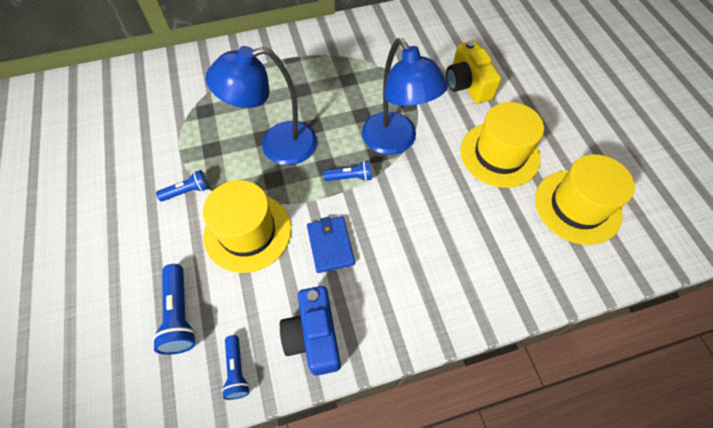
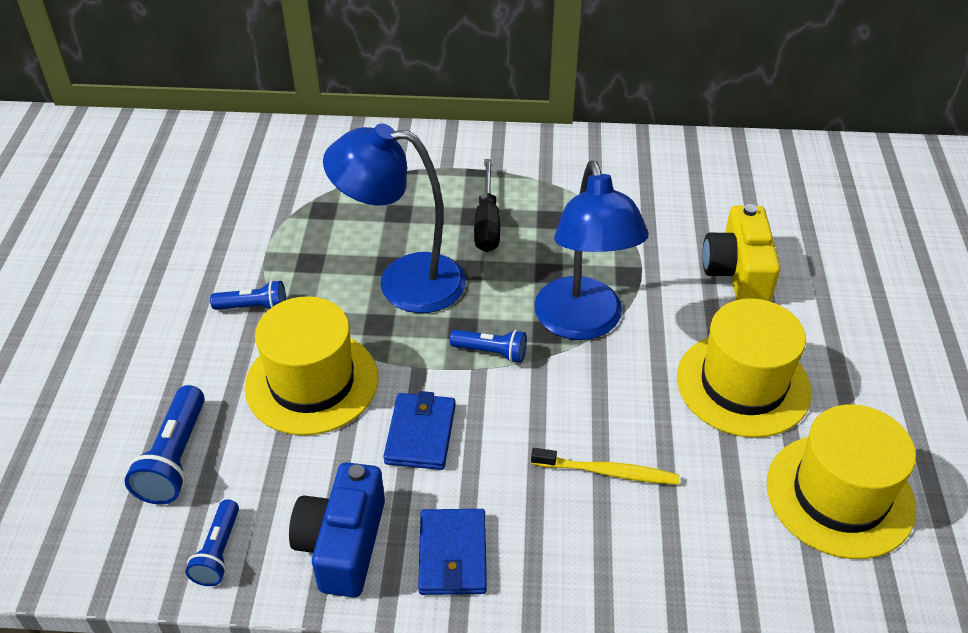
camera: 20 degrees right, 15 degrees down
none -> blue wallet [418,509,487,595]
none -> black screwdriver [474,159,500,252]
none -> yellow toothbrush [531,448,680,485]

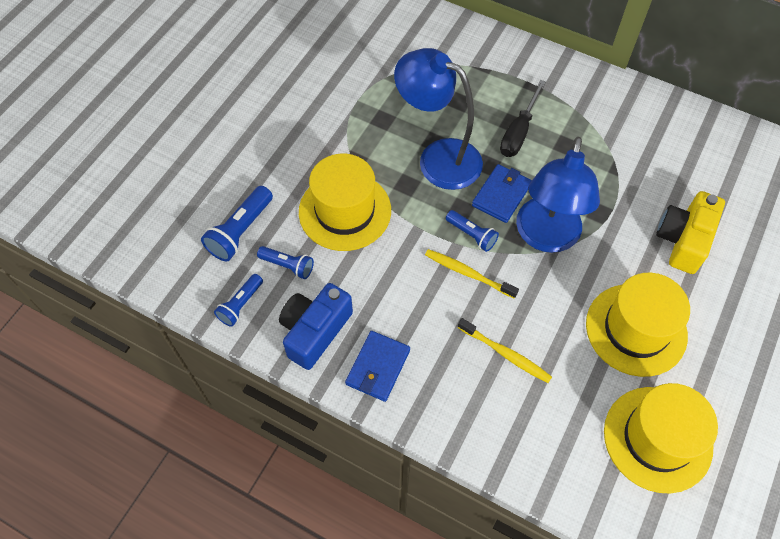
camera: 25 degrees right, 15 degrees up
blue flashlight [210,280,286,310] -> blue flashlight moved to [257,246,314,279]
blue wallet [383,391,455,470] -> blue wallet moved to [472,164,532,223]
none -> yellow toothbrush [425,249,519,299]

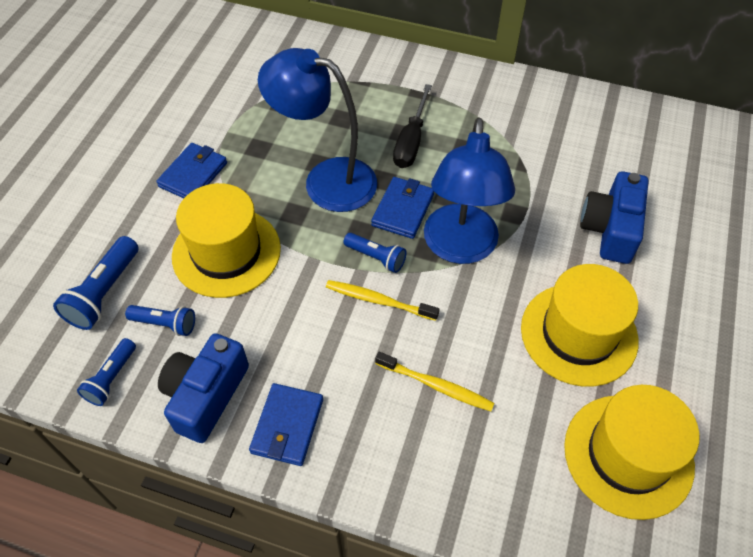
camera: 10 degrees left, 5 degrees down
yellow camera [656,191,725,274] -> blue camera [580,171,648,264]
none -> blue wallet [156,143,227,198]

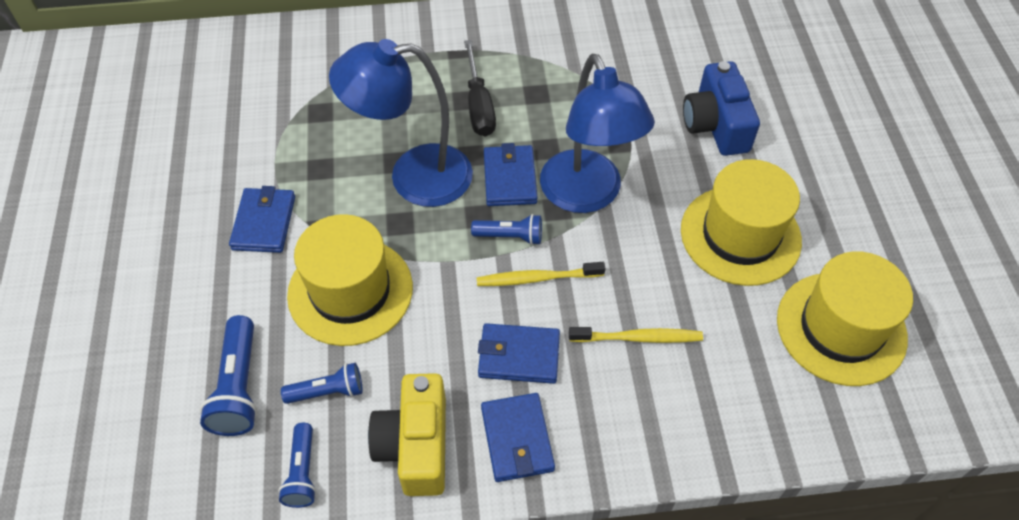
camera: 25 degrees left, 0 degrees up
blue camera [158,333,249,443] -> yellow camera [368,373,446,496]
none -> blue wallet [478,323,560,384]

